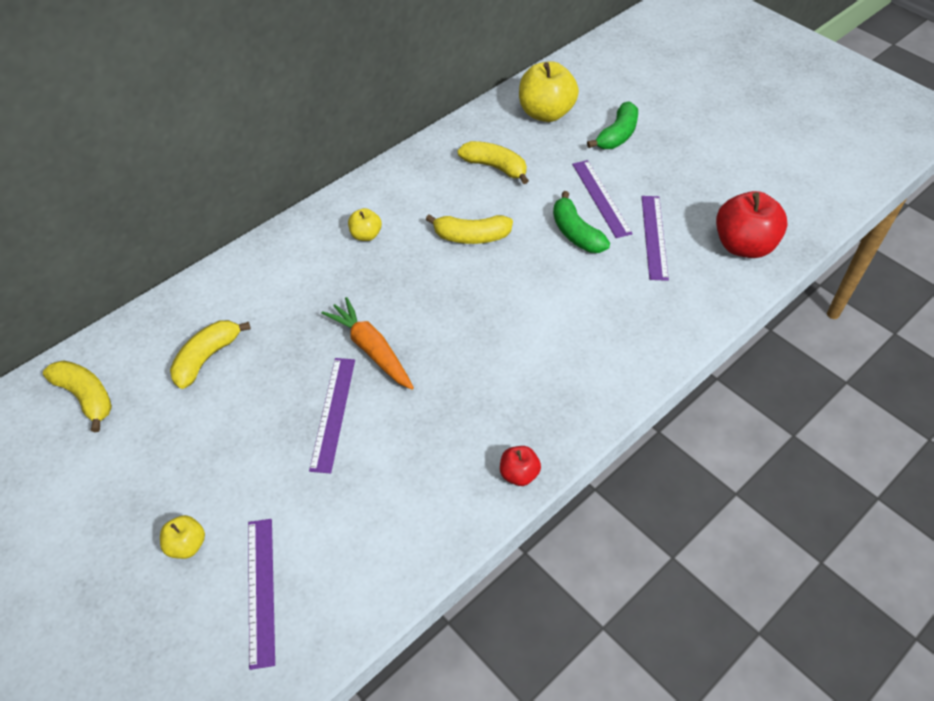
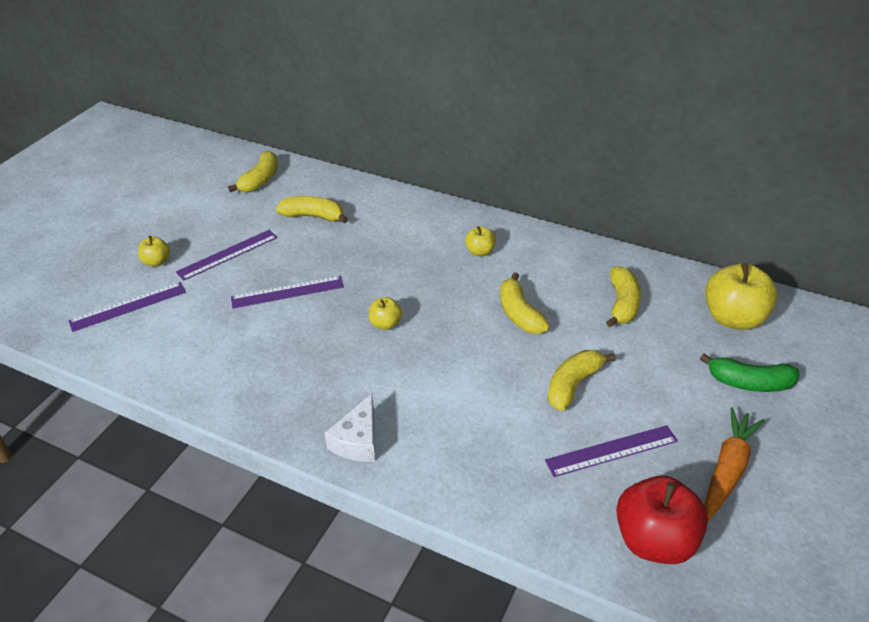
camera: 70 degrees right, 10 degrees down
orange carrot [321,297,414,390] -> orange carrot moved to [705,407,765,521]
red apple [500,446,541,486] -> none
green banana [553,191,610,253] -> yellow banana [548,350,616,411]
purple ruler [572,160,633,238] -> purple ruler moved to [176,230,278,281]
none -> white cheese [324,394,375,462]
none -> yellow apple [369,297,402,330]

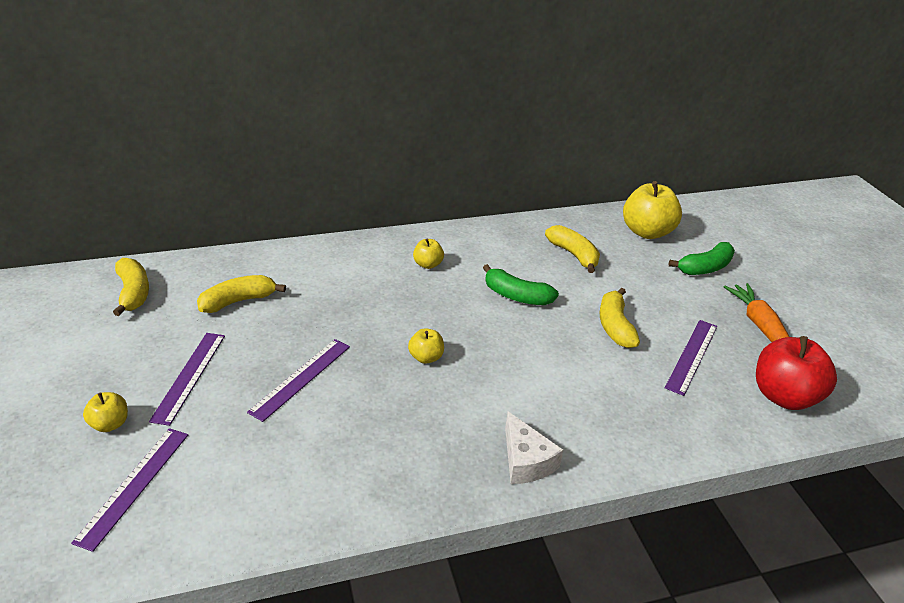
camera: 45 degrees left, 5 degrees down
yellow banana [500,272,549,334] -> green banana [483,264,559,305]

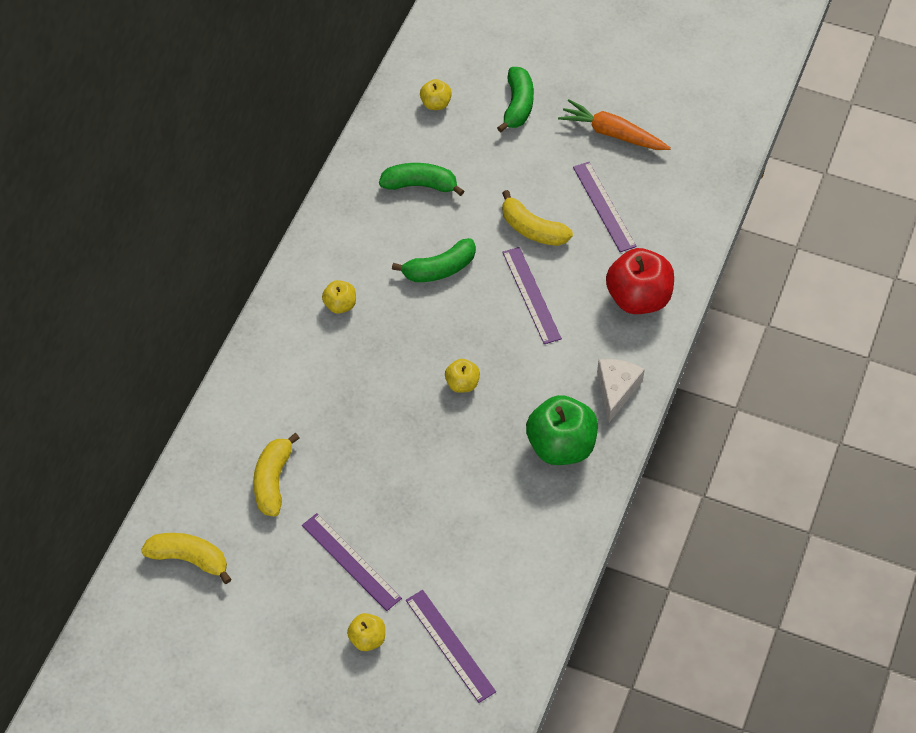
camera: 50 degrees left, 20 degrees up
purple ruler [247,339,350,422] -> purple ruler moved to [502,247,562,344]
white cheese [505,411,563,484] -> white cheese turned 90 degrees counterclockwise [597,359,645,422]
yellow banana [545,225,600,273] -> green banana [379,163,464,196]
yellow apple [623,181,682,239] -> yellow apple [420,79,452,110], size x0.50
red apple [756,336,837,410] -> red apple moved to [606,248,674,314]
none -> green apple [526,395,598,465]

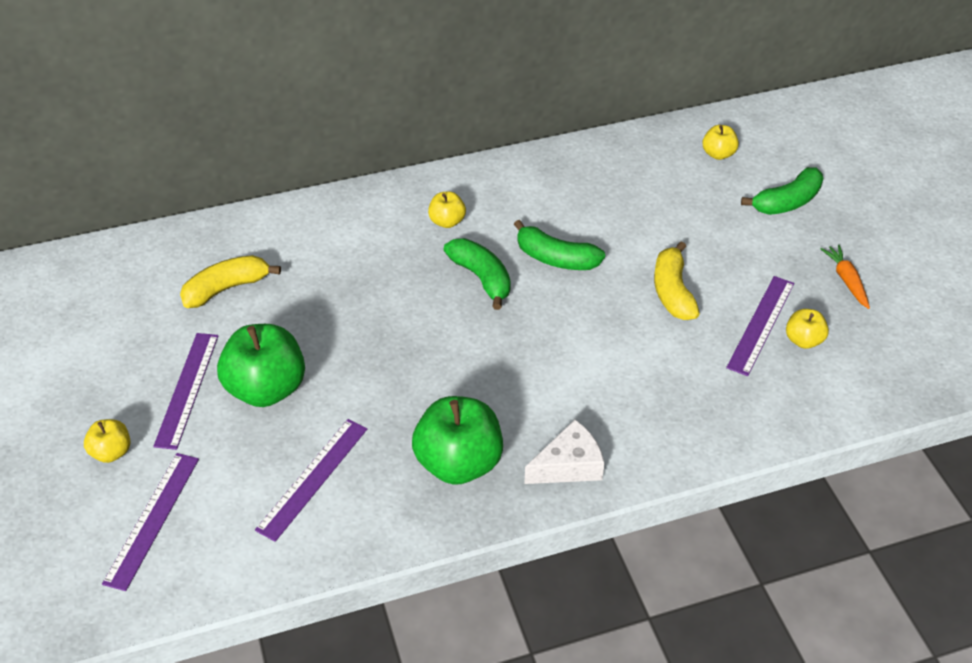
camera: 50 degrees right, 10 degrees down
yellow banana [141,533,231,584] -> none
green banana [379,163,464,196] -> green banana moved to [444,238,511,310]
yellow apple [445,359,480,393] -> yellow apple moved to [786,309,829,349]
purple ruler [502,247,562,344] -> purple ruler moved to [255,419,367,542]
orange carrot [558,99,671,150] -> orange carrot [821,245,870,309], size x0.62
red apple [606,248,674,314] -> none
none -> green apple [217,324,305,407]

